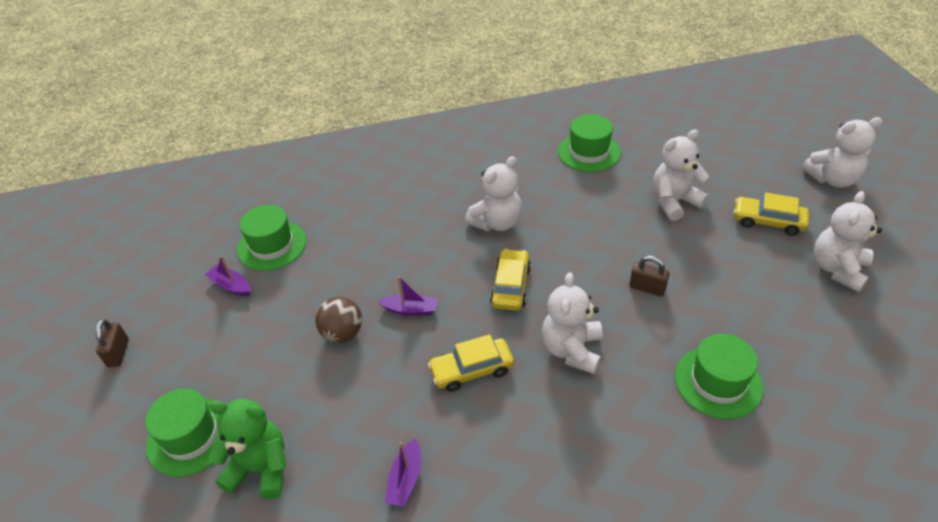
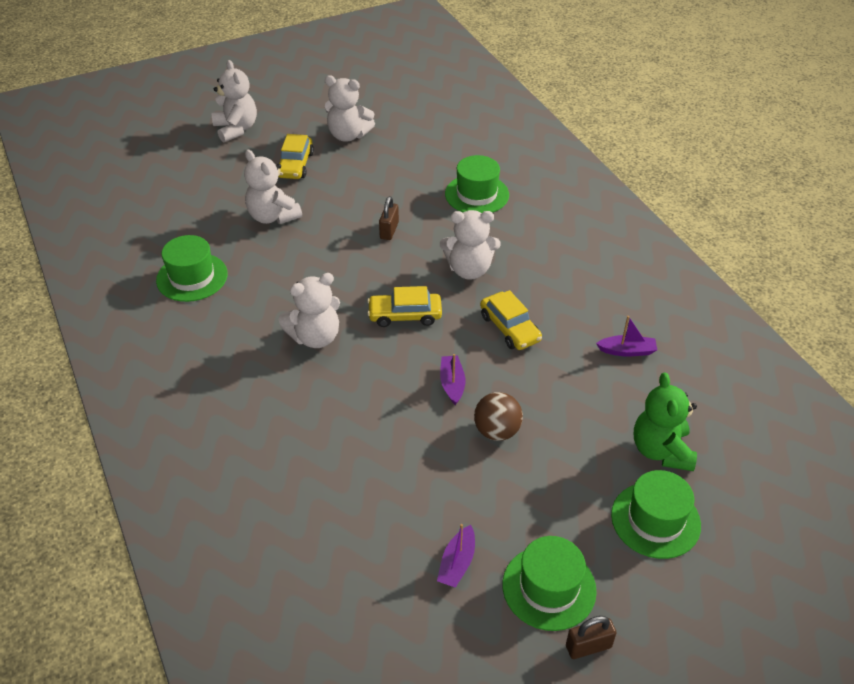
camera: 105 degrees left, 0 degrees up
green hat [237,205,306,271] -> green hat moved to [503,536,597,631]
white teddy bear [465,156,522,232] -> white teddy bear turned 120 degrees clockwise [279,273,340,348]

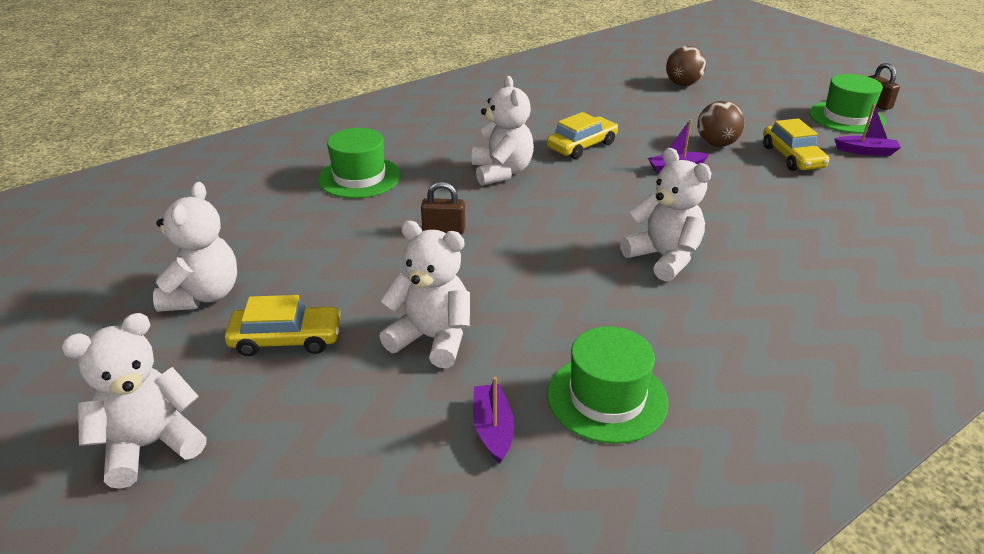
camera: 100 degrees left, 10 degrees down
white teddy bear [244,150,302,224] -> white teddy bear turned 105 degrees counterclockwise [379,221,470,368]
yellow car [367,286,442,327] -> yellow car moved to [763,119,829,171]
purple boat [596,316,657,356] -> purple boat moved to [473,377,514,463]
green hat [611,470,701,559] -> none
green teddy bear [634,372,697,471] -> brown ball [666,46,706,86]

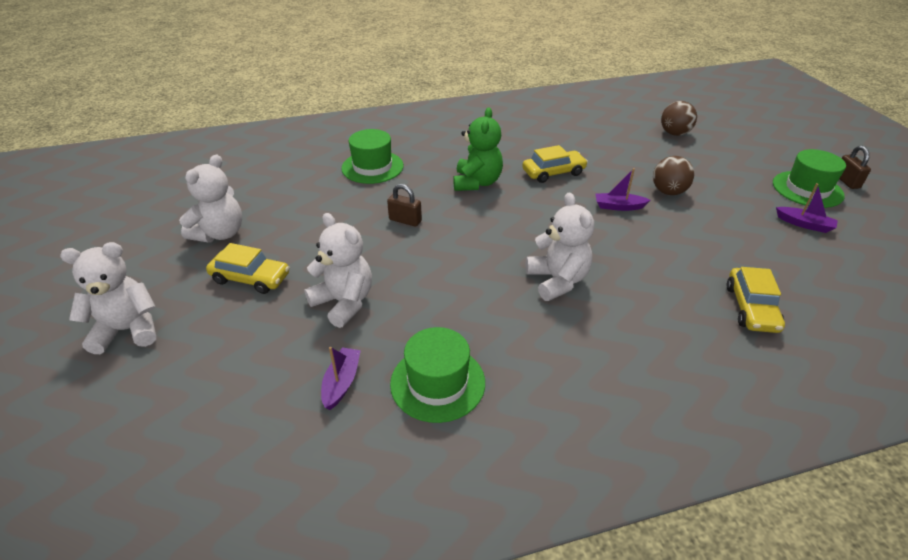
camera: 20 degrees right, 5 degrees up
white teddy bear [472,76,534,186] -> green teddy bear [453,107,503,191]
yellow car [763,119,829,171] -> yellow car moved to [727,267,785,333]

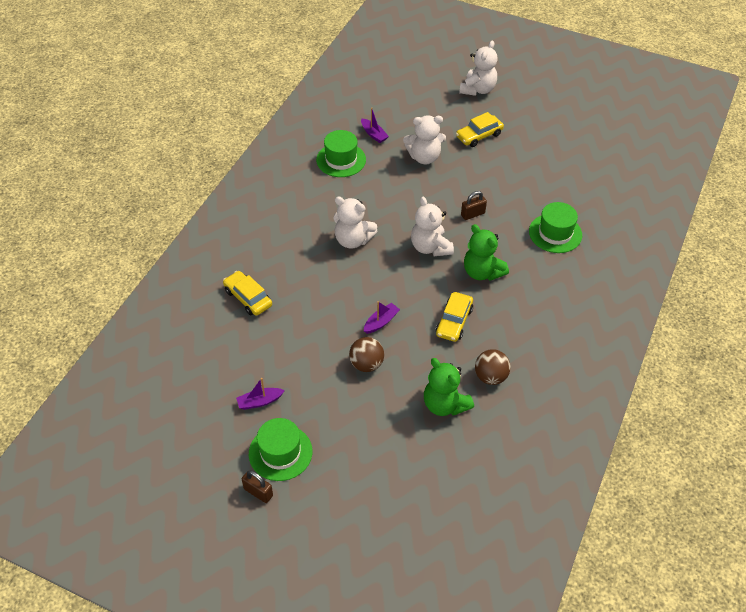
camera: 130 degrees right, 10 degrees up
white teddy bear [179,155,242,242] -> white teddy bear moved to [411,197,454,256]
brown ball [661,101,697,136] -> brown ball moved to [475,349,511,385]
none -> green teddy bear [424,358,474,416]

